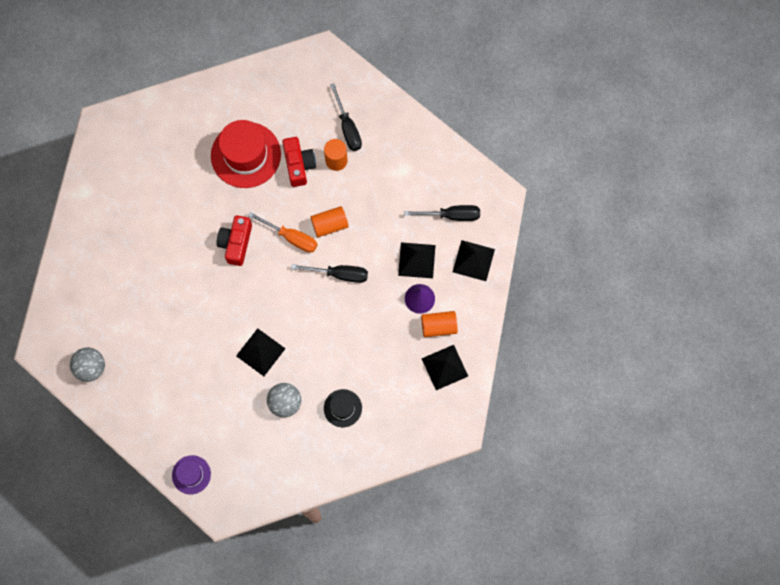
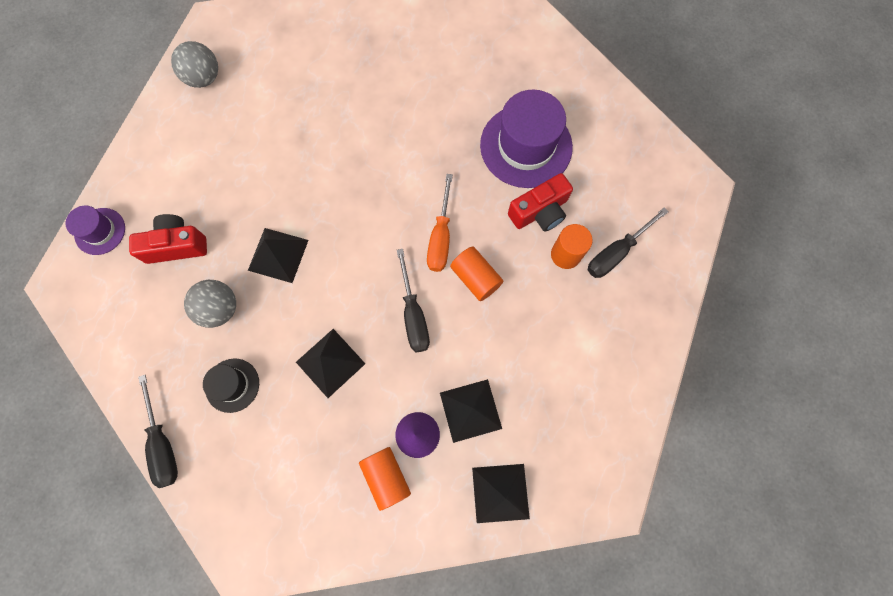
camera: 70 degrees right, 0 degrees up
red hat [211,120,281,188] -> purple hat [480,90,573,188]
red camera [216,215,252,266] -> red camera moved to [129,214,207,264]
black screwdriver [404,205,480,221] -> black screwdriver moved to [138,375,178,488]
black pyramid [421,345,468,390] -> black pyramid moved to [296,329,365,398]

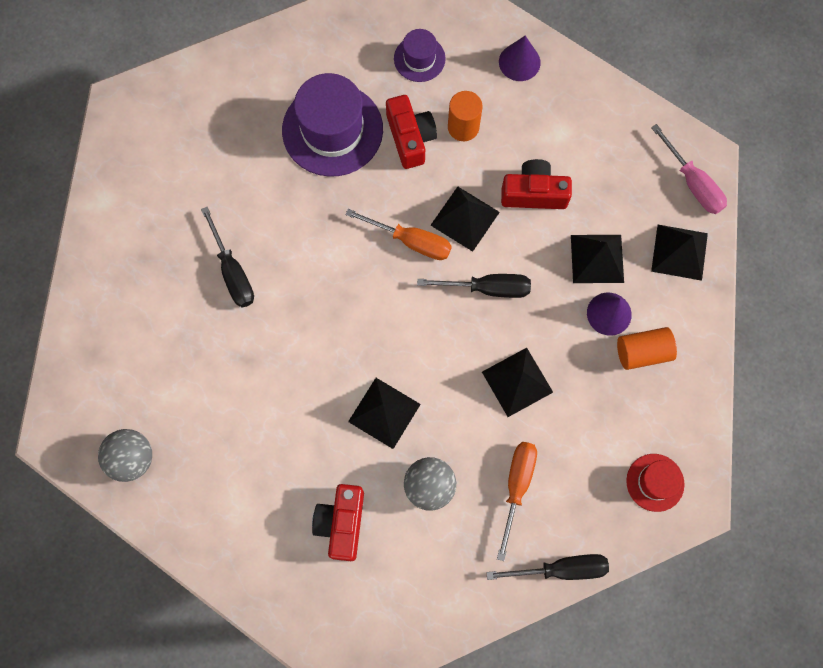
camera: 75 degrees left, 0 degrees up
purple hat [66,206,125,255] -> purple hat moved to [394,29,446,82]
black hat [203,358,259,413] -> orange screwdriver [497,442,537,561]
orange cylinder [450,246,503,301] -> black pyramid [431,187,500,252]
black screwdriver [588,207,669,278] -> black screwdriver moved to [201,207,254,307]
none -> purple cone [499,36,541,81]
none -> red camera [501,159,572,209]
none -> red hat [626,454,685,512]
none -> pink screwdriver [651,124,727,214]

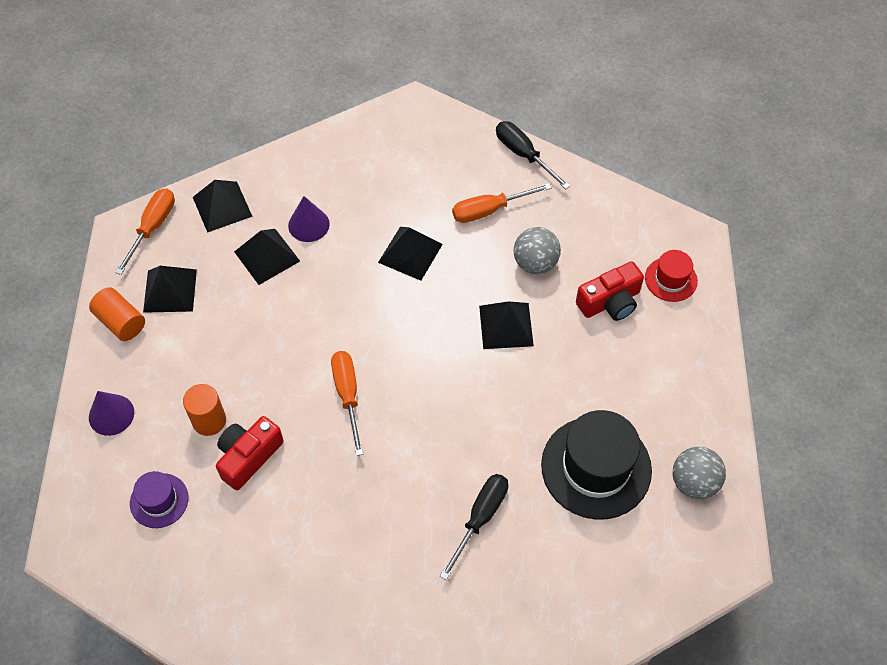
camera: 125 degrees left, 15 degrees down
purple hat [282,73,383,177] -> none
black screwdriver [417,274,531,298] -> none
black pyramid [431,187,500,252] -> black pyramid moved to [143,266,197,313]
red camera [501,159,572,209] -> none
orange cylinder [617,327,677,370] -> orange cylinder moved to [89,287,145,341]
red hat [626,454,685,512] -> red hat moved to [645,250,698,302]
pink screwdriver [651,124,727,214] -> orange screwdriver [115,189,175,275]
none -> black hat [541,410,652,520]

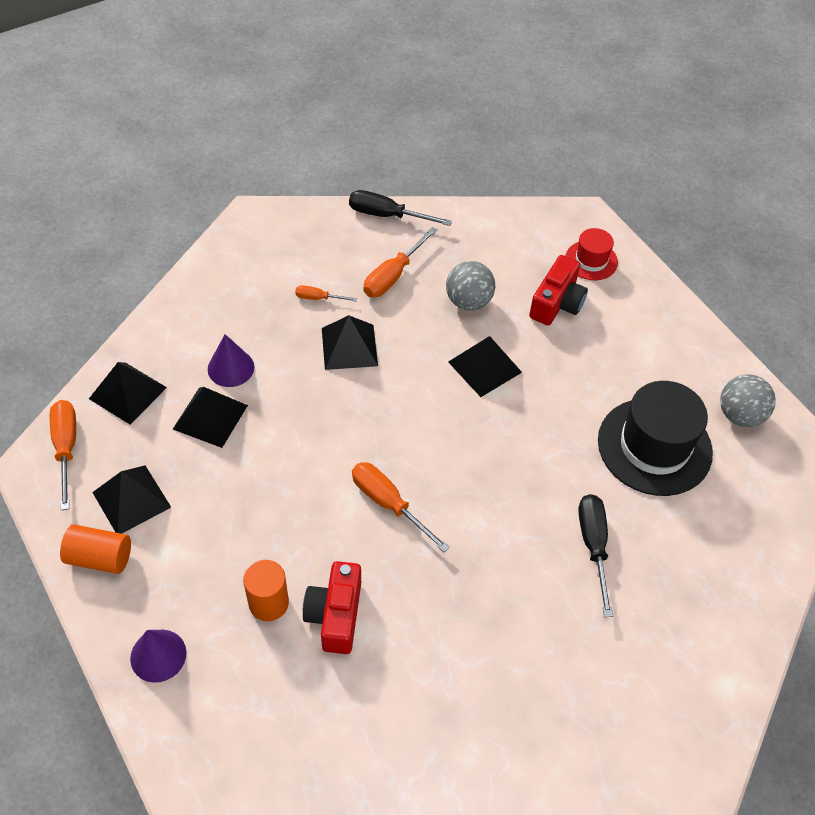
camera: 35 degrees left, 5 degrees down
purple hat [130,471,189,528] -> none
none -> orange screwdriver [295,285,357,301]

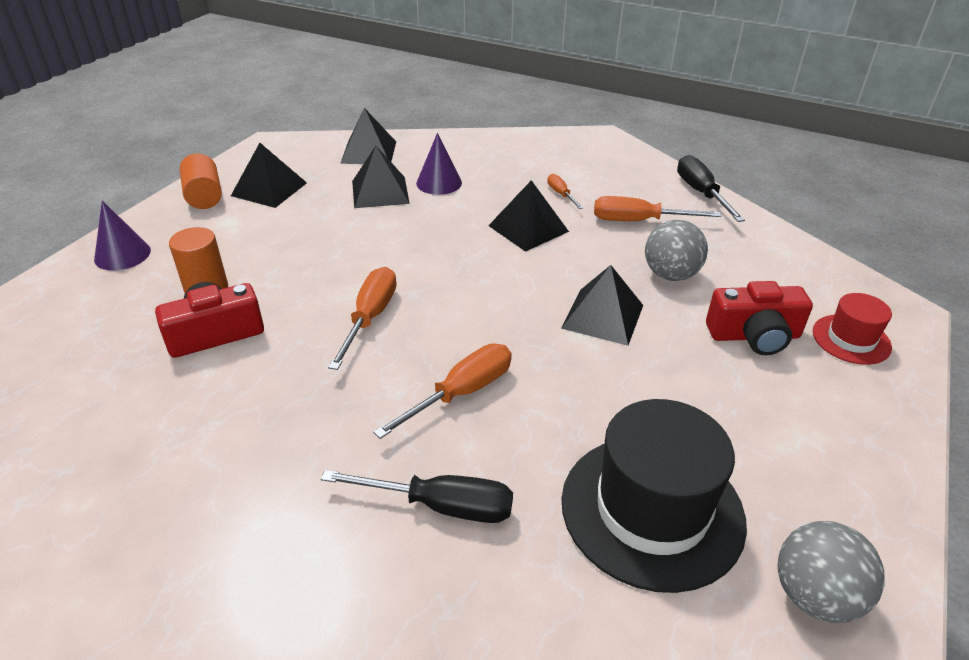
camera: 60 degrees right, 15 degrees down
orange screwdriver [50,400,76,510] -> orange screwdriver moved to [373,344,512,439]
black screwdriver [578,494,613,617] -> black screwdriver turned 45 degrees clockwise [321,470,513,523]

